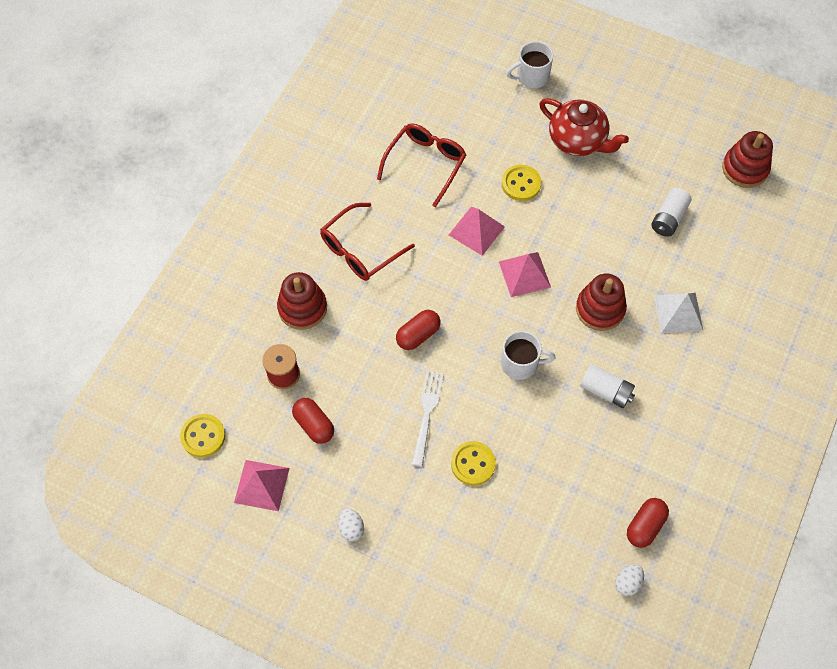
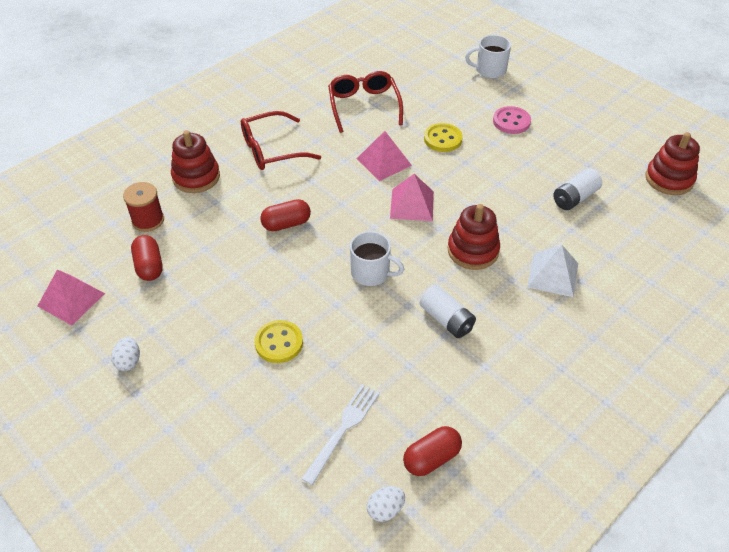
camera: 20 degrees right, 15 degrees down
yellow button [180,414,225,457] -> none
red glasses [377,123,466,207] -> red glasses turned 60 degrees counterclockwise [328,71,403,133]
white fork [412,371,444,467] -> white fork moved to [301,384,380,485]
red teapot [539,98,629,156] -> pink button [493,106,531,134]

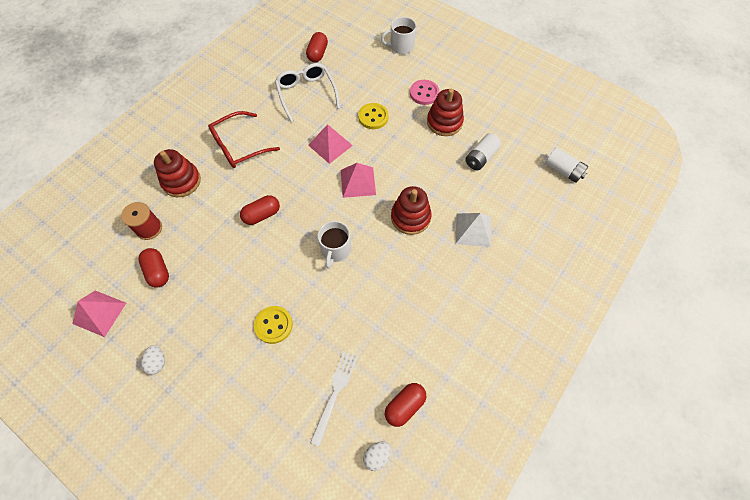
camera: 10 degrees left, 15 degrees up
red glasses [328,71,403,133] -> white glasses [275,63,340,122]
white mug [350,231,404,286] -> white mug turned 90 degrees clockwise [318,221,351,269]
white battery [420,285,476,338] -> white battery moved to [545,147,588,183]
red stacking toy [645,132,700,195] -> red stacking toy moved to [427,89,464,136]
none -> red capsule [306,32,328,62]

